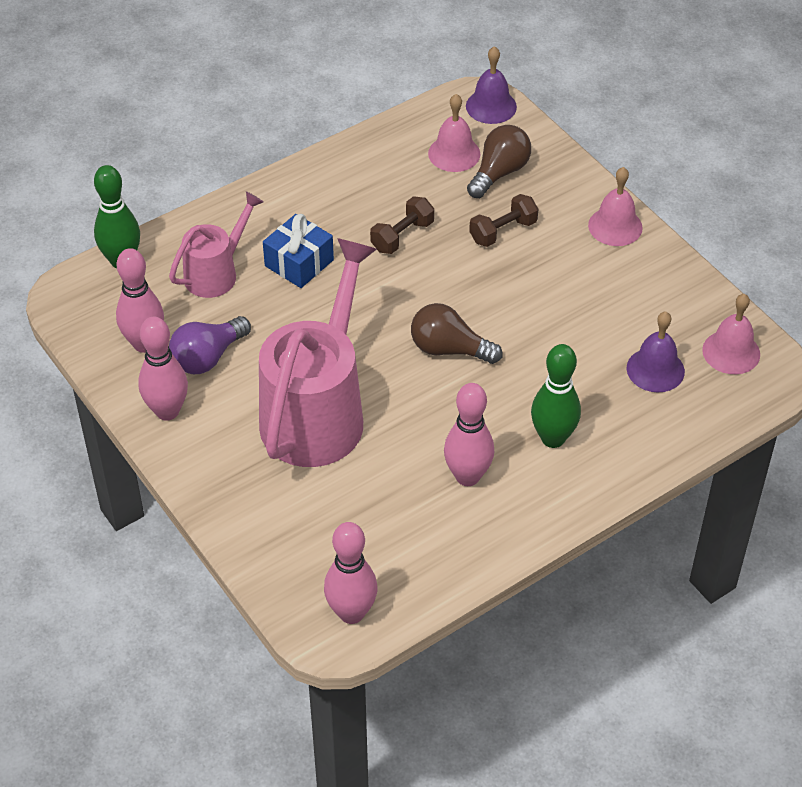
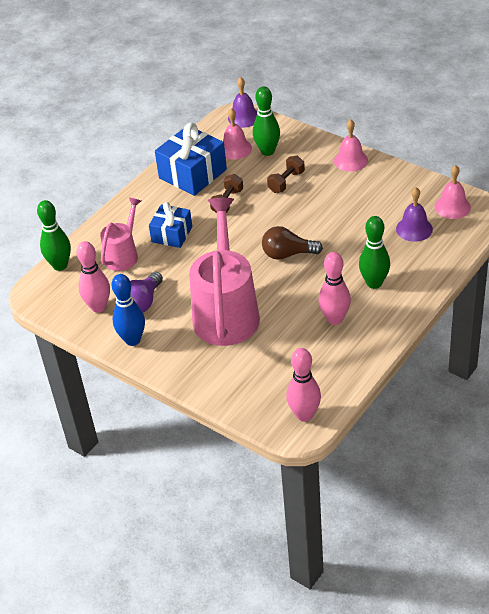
camera: 15 degrees left, 5 degrees down
pink bowling pin [138,317,188,421] -> blue bowling pin [111,274,145,346]
brown light bulb [467,125,531,198] -> green bowling pin [253,86,280,156]
none -> blue gift [155,123,227,196]

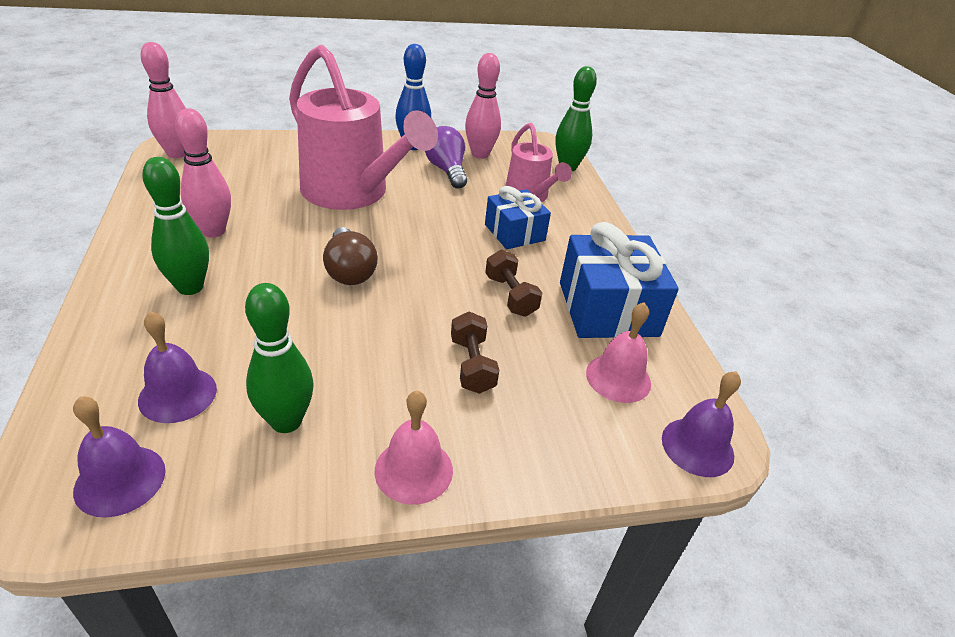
camera: 125 degrees right, 5 degrees down
green bowling pin [253,86,280,156] -> green bowling pin moved to [245,283,314,433]
brown light bulb [262,226,323,260] -> brown light bulb turned 120 degrees clockwise [323,227,378,285]
pink bell [434,165,471,219] -> purple bell [73,396,166,518]

